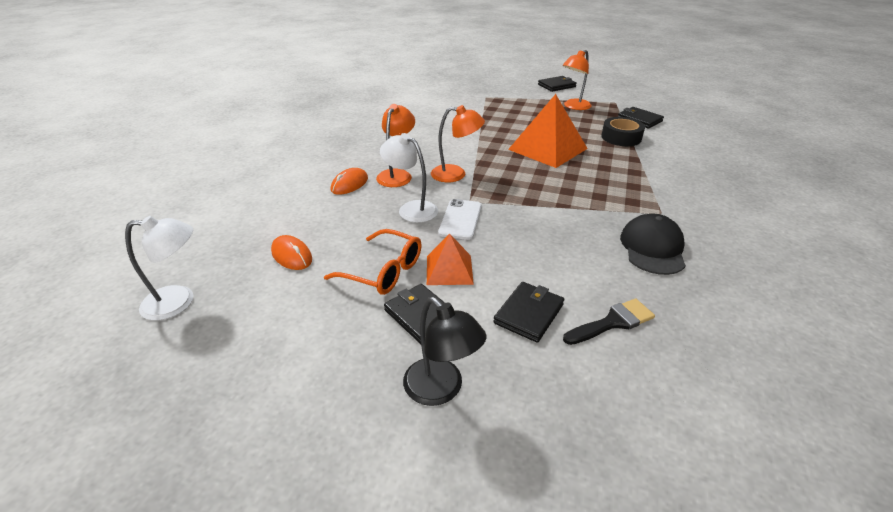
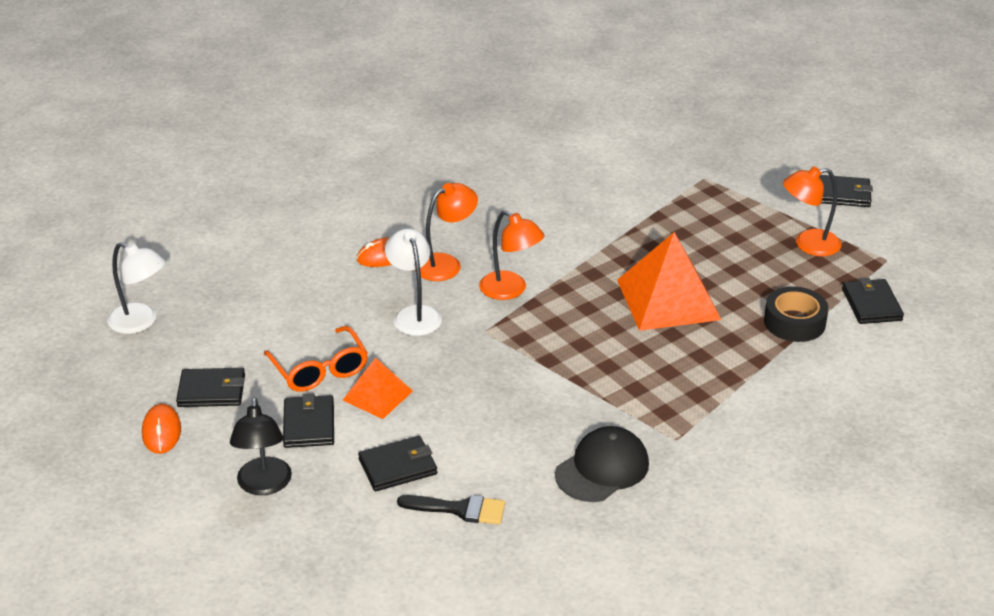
camera: 35 degrees right, 0 degrees up
orange mouse [271,235,312,270] -> orange mouse moved to [142,404,181,454]
white phone [438,199,482,240] -> none
none -> black wallet [176,368,245,407]

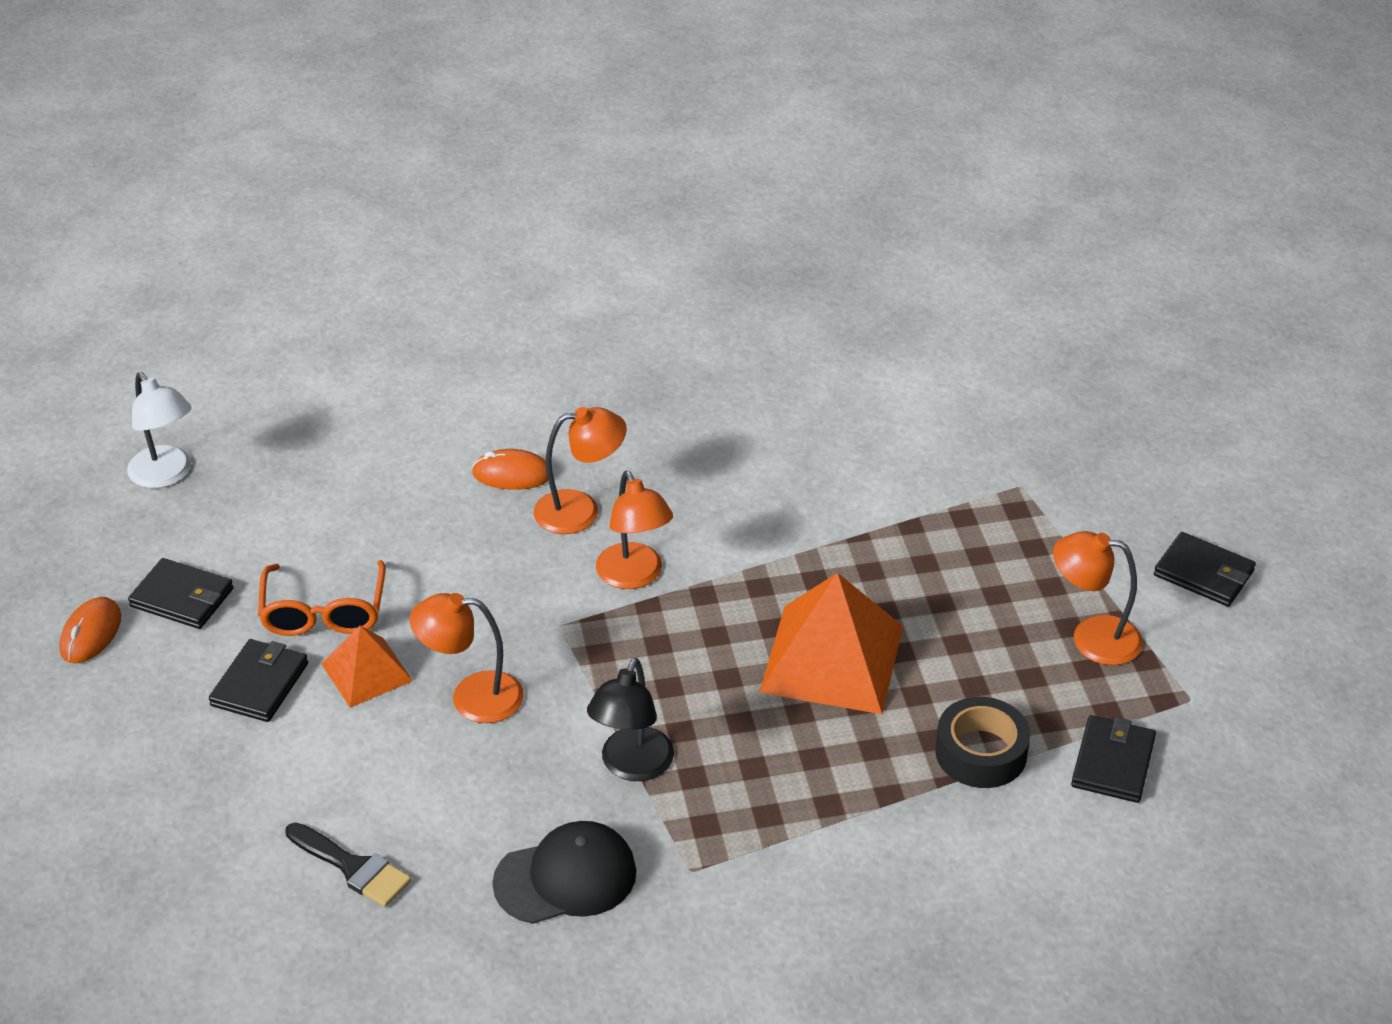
camera: 25 degrees right, 5 degrees up
black lamp [230,397,292,495] -> black lamp moved to [587,658,674,781]
black wallet [358,436,437,491] -> none
white lamp [385,228,442,336] -> none
none -> orange lamp [410,593,524,723]

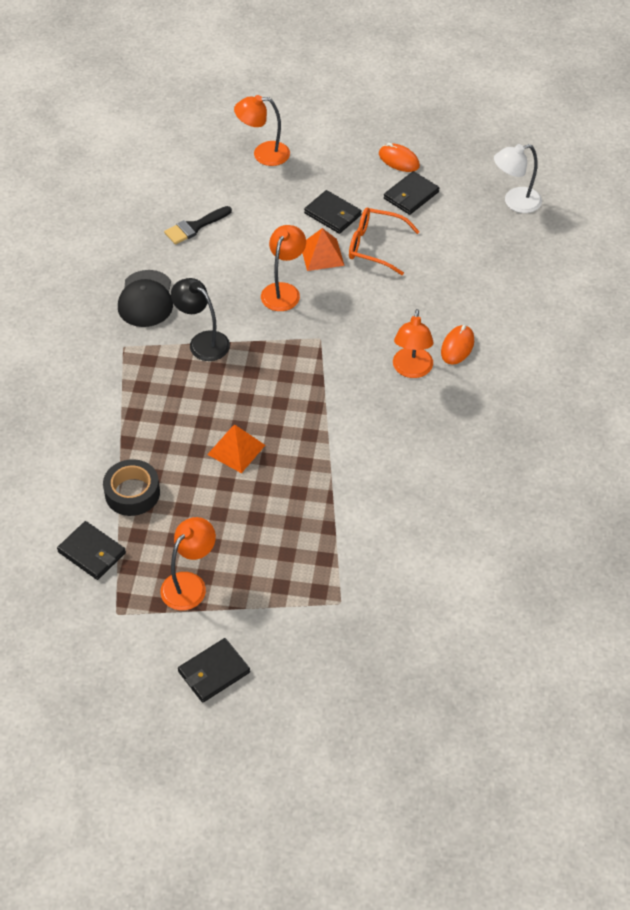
camera: 110 degrees right, 10 degrees up
orange lamp [596,470,673,589] -> orange lamp moved to [234,95,290,166]
orange pyramid [759,573,903,714] -> orange pyramid [207,425,265,473], size x0.56

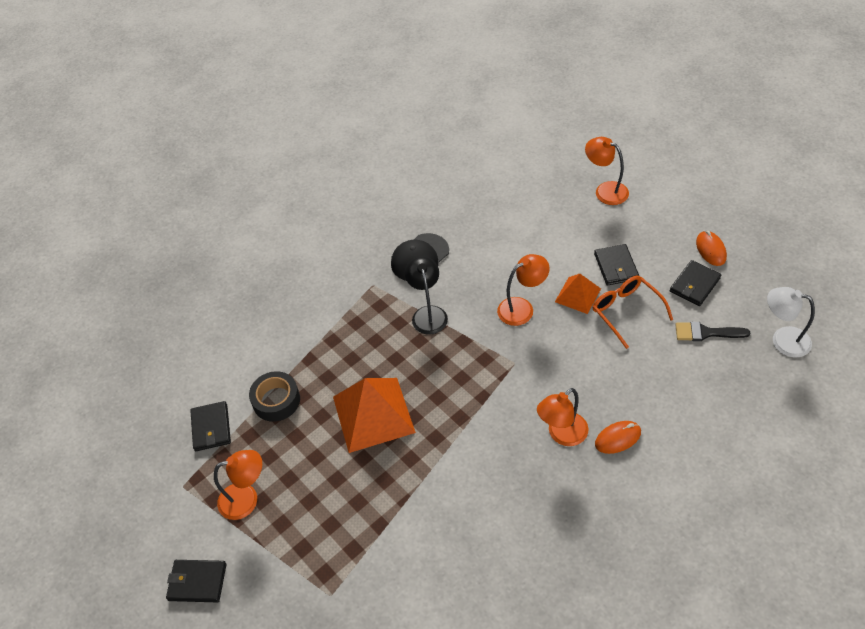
camera: 45 degrees right, 0 degrees up
black brush [164,206,232,244] -> black brush moved to [675,322,750,341]
orange pyramid [207,425,265,473] -> orange pyramid [333,378,416,453], size x1.80
black wallet [384,171,439,215] -> black wallet turned 45 degrees counterclockwise [670,260,721,306]

